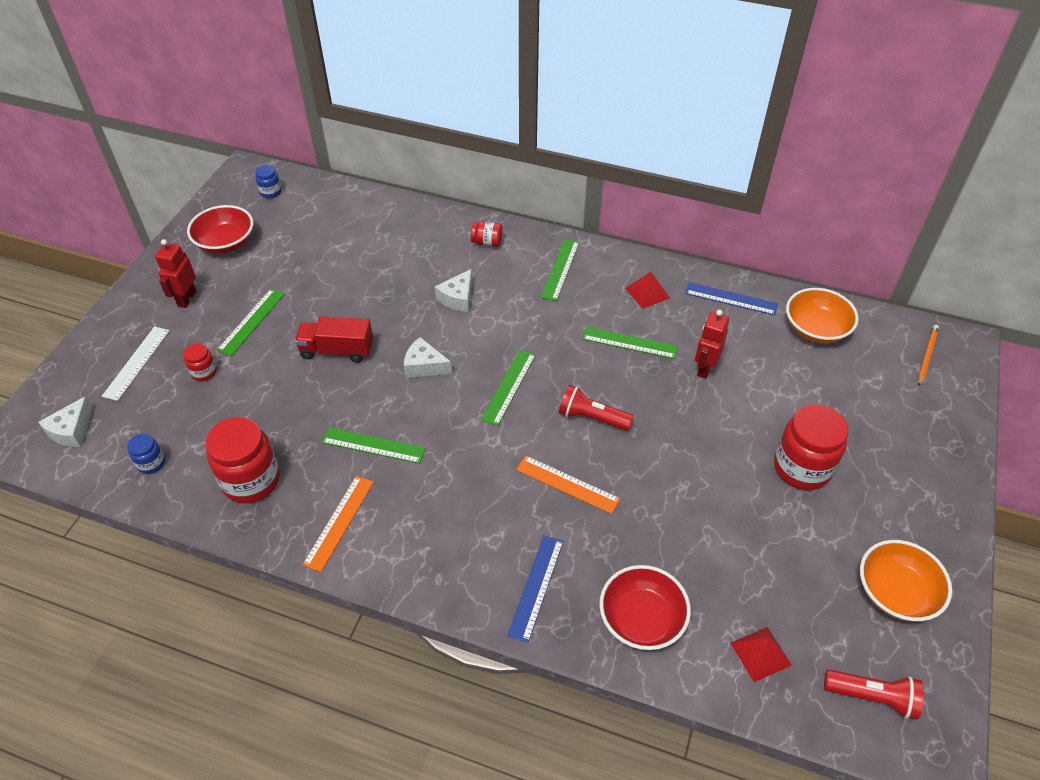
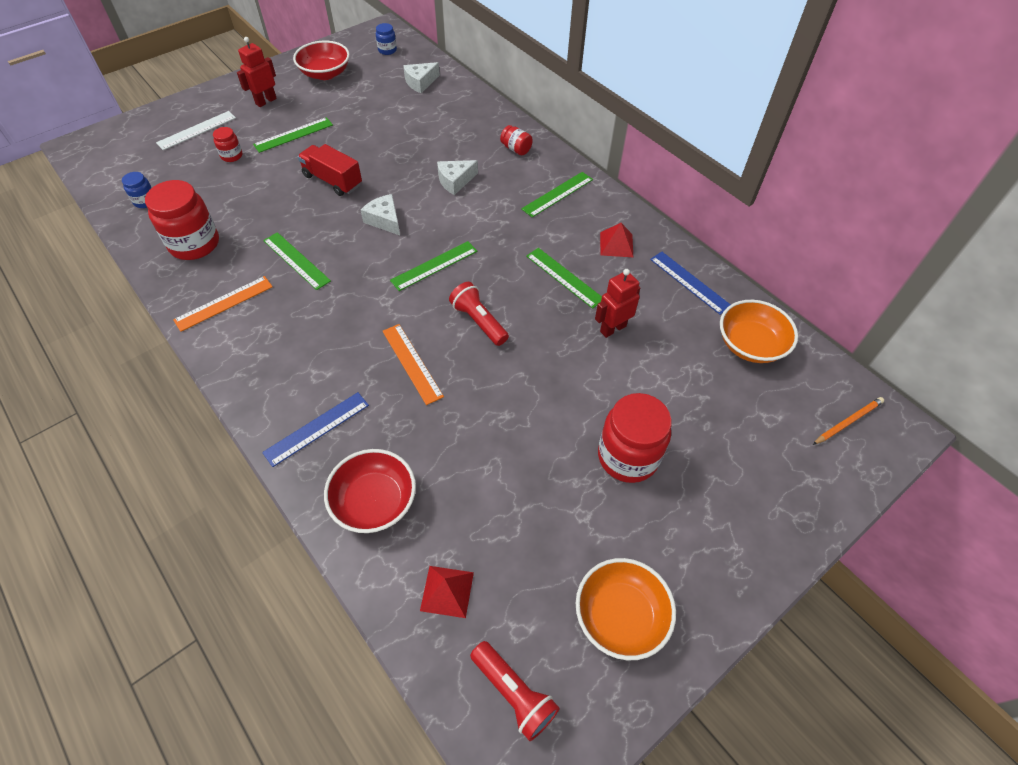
camera: 30 degrees right, 5 degrees up
white cheese [38,396,92,447] -> white cheese moved to [403,62,440,93]

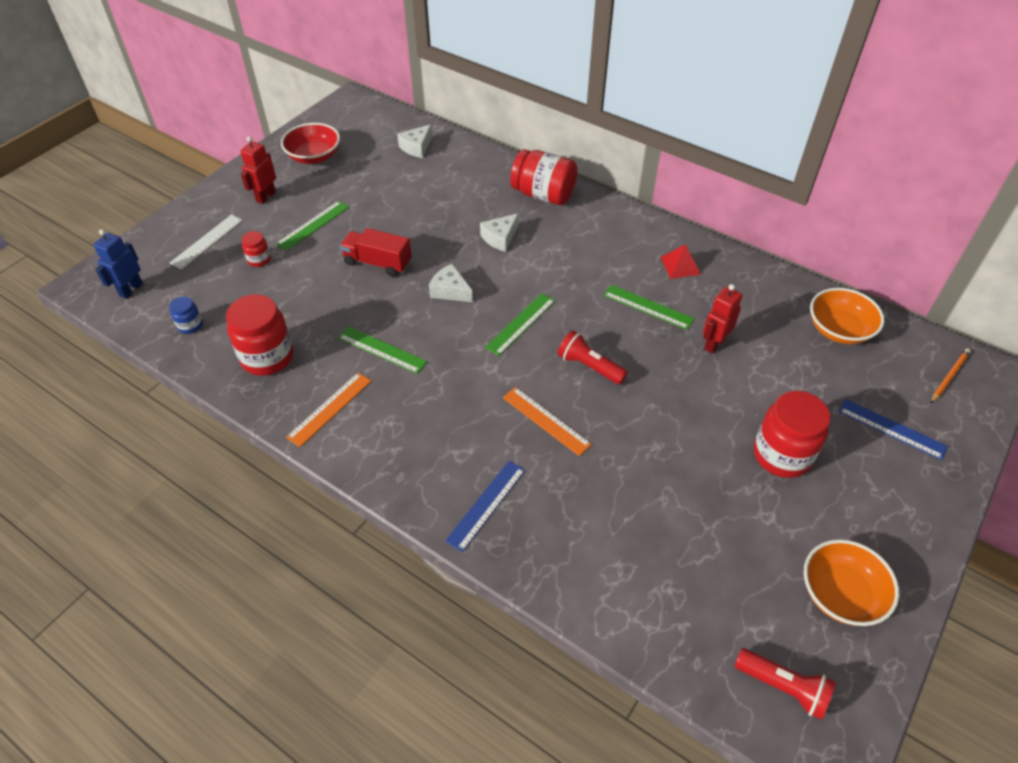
camera: 15 degrees left, 5 degrees down
red bowl [324,449,416,533] -> none
blue jar [376,23,397,55] -> none
red pyramid [420,566,474,618] -> none
red jar [500,125,533,155] -> red jar [510,149,577,205], size x2.07
green ruler [521,172,593,217] -> none
blue ruler [650,252,731,315] -> blue ruler moved to [838,399,948,460]
none -> blue robot [93,229,143,299]

